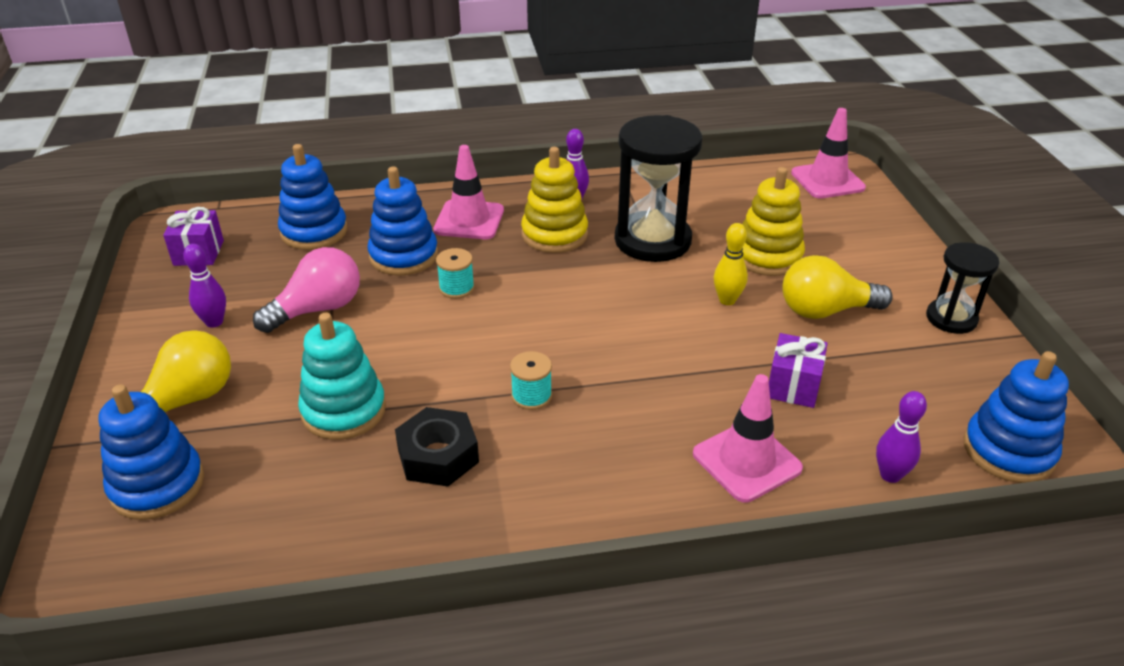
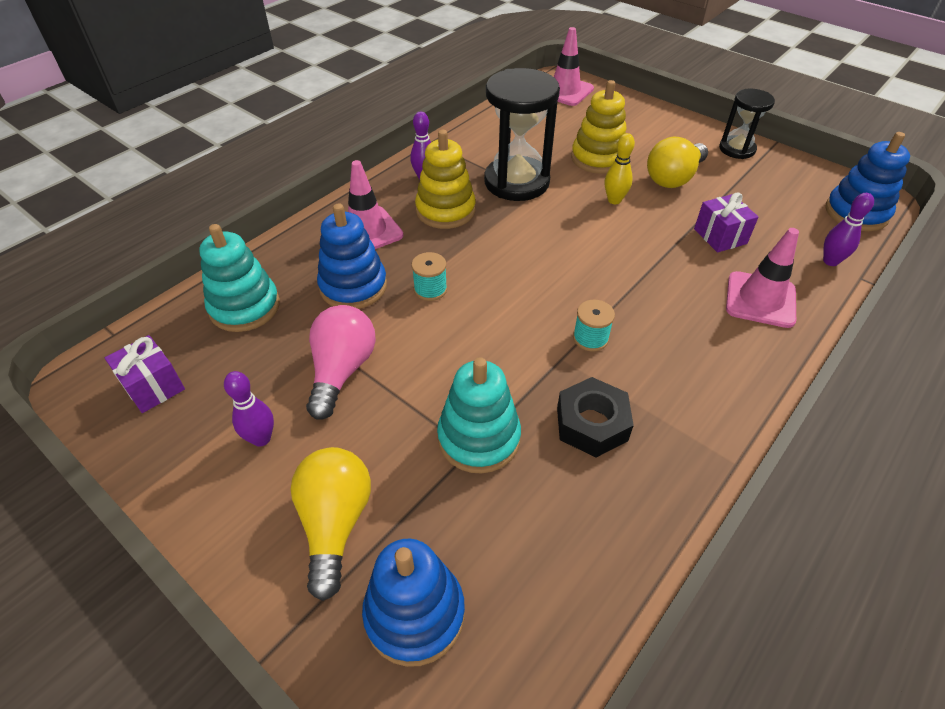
camera: 40 degrees left, 10 degrees up
blue stacking toy [278,144,348,250] -> turquoise stacking toy [199,224,280,332]

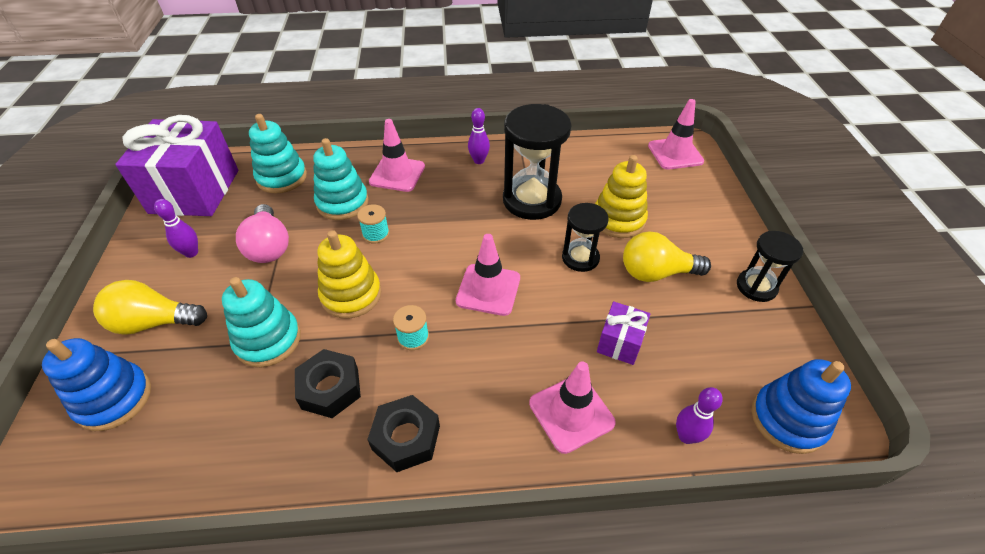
camera: 45 degrees right, 0 degrees up
purple gift [105,335,185,413] -> purple gift [115,115,238,216], size x2.20
yellow light bulb [290,447,371,601] -> yellow light bulb turned 135 degrees counterclockwise [93,280,207,335]
pink light bulb [306,305,376,420] -> pink light bulb turned 105 degrees clockwise [236,204,289,263]
blue stacking toy [317,203,387,309] -> turquoise stacking toy [313,138,369,220]
yellow stacking toy [415,130,476,229] -> yellow stacking toy moved to [318,230,381,319]
yellow bowling pin [605,133,635,204] -> black hourglass [562,203,609,272]
none -> black nut [367,395,440,472]
none -> pink traffic cone [456,234,520,316]

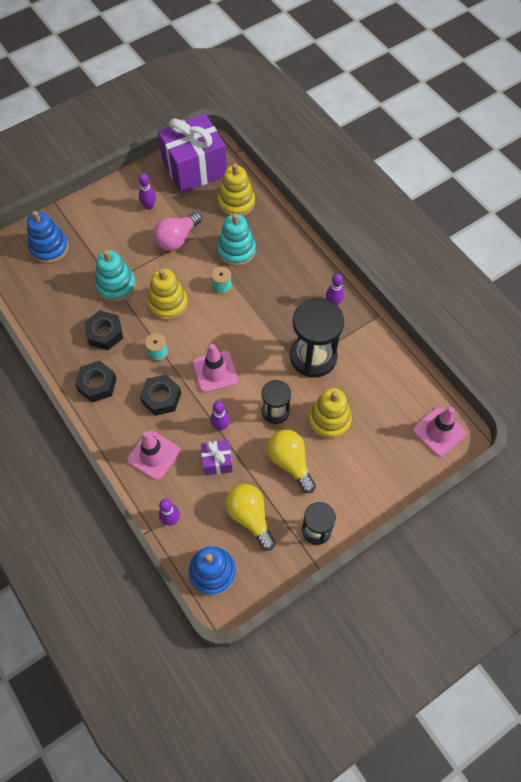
camera: 60 degrees right, 15 degrees up
yellow light bulb [93,280,207,335] -> yellow light bulb moved to [225,484,276,551]
turquoise stacking toy [249,114,307,193] -> yellow stacking toy [218,164,255,216]
pink traffic cone [369,119,425,192] -> none
none -> black nut [140,374,181,416]
none -> purple bowling pin [210,401,230,430]

